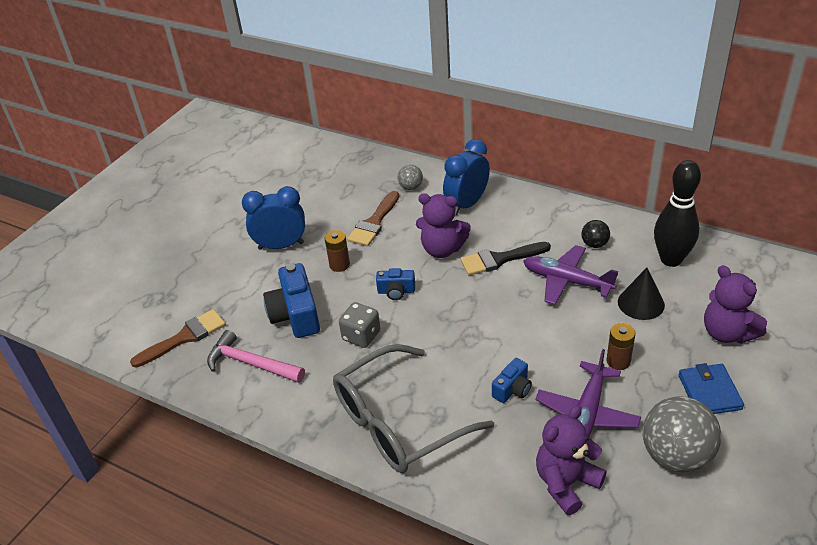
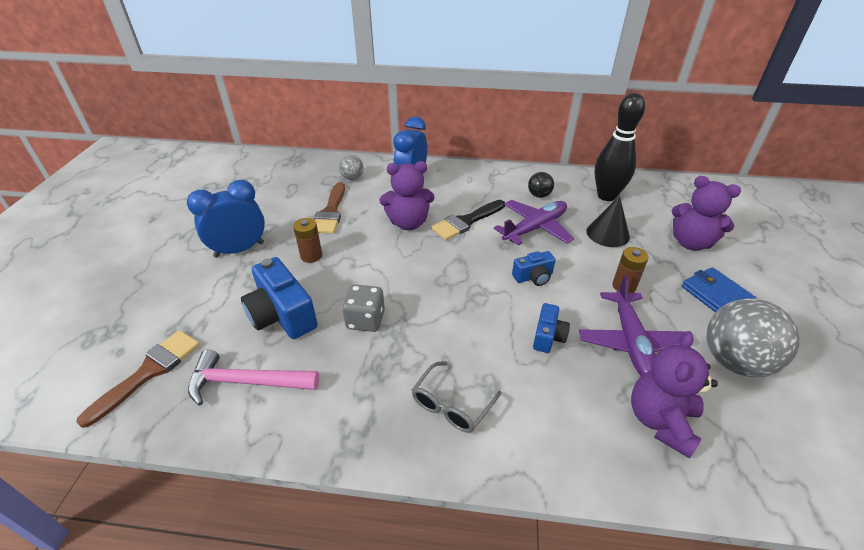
camera: 25 degrees left, 0 degrees up
grey glasses [333,344,494,473] -> grey glasses [412,361,501,433], size x0.47
blue camera [376,268,415,300] -> blue camera moved to [512,251,556,286]
purple plane [523,245,618,305] -> purple plane turned 135 degrees clockwise [494,200,574,246]

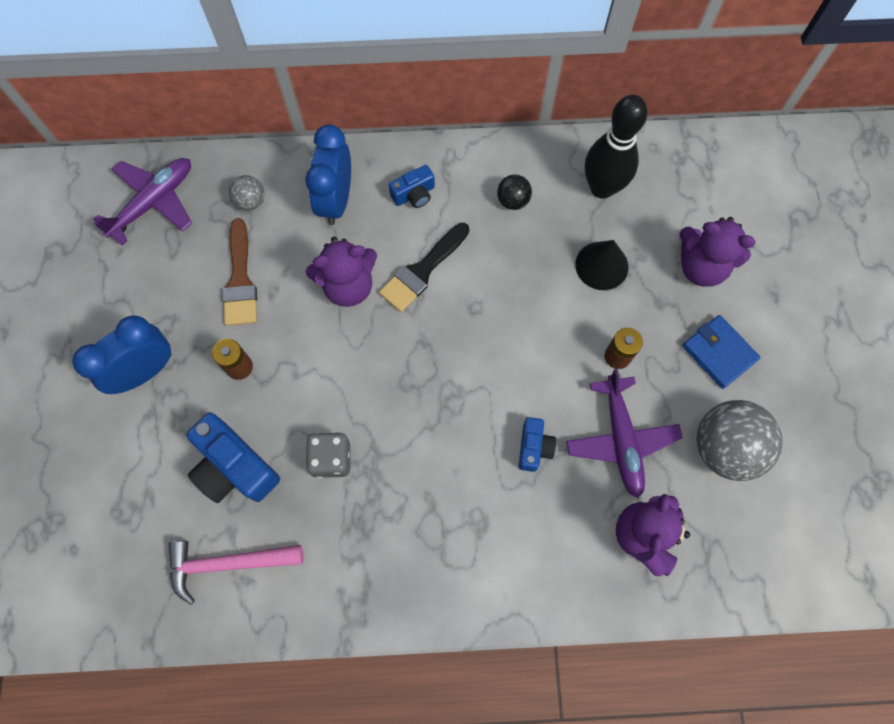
camera: 10 degrees left, 30 degrees up
brown brush [77,330,200,428] -> none
grey glasses [412,361,501,433] -> none
purple plane [494,200,574,246] -> purple plane moved to [93,158,192,246]
blue camera [512,251,556,286] -> blue camera moved to [389,165,435,208]

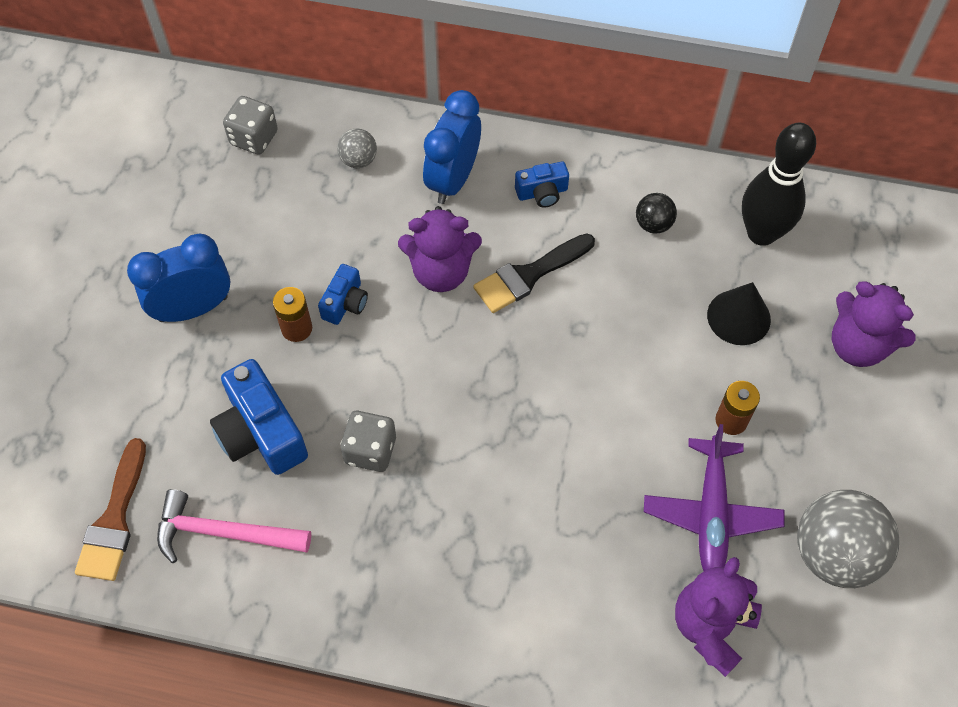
camera: 15 degrees right, 10 degrees down
purple plane [93,158,192,246] -> grey dice [223,96,278,155]
brown brush [222,218,257,326] -> brown brush moved to [75,438,146,581]
blue camera [519,417,556,472] -> blue camera moved to [318,264,368,325]
blue wallet [682,315,760,389] -> none

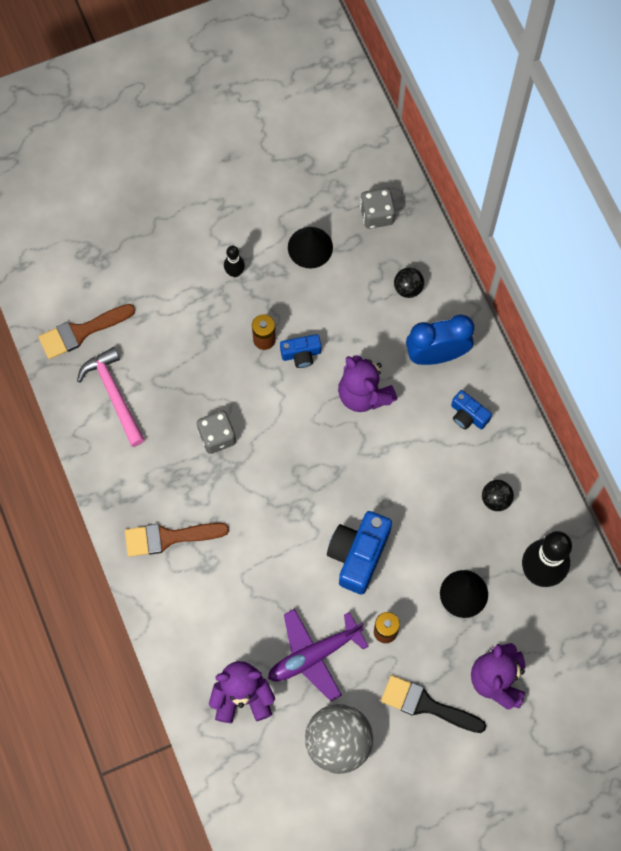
camera: 55 degrees right, 10 degrees up
blue clock [127,234,230,322] -> black bowling pin [224,246,245,277]
blue camera [210,359,308,475] -> blue camera moved to [327,511,392,594]
grey ball [337,128,377,168] -> black ball [394,267,424,298]
black brush [473,233,595,313] -> black brush moved to [381,675,486,733]
none -> brown brush [125,523,229,557]
none -> black cone [288,227,333,268]

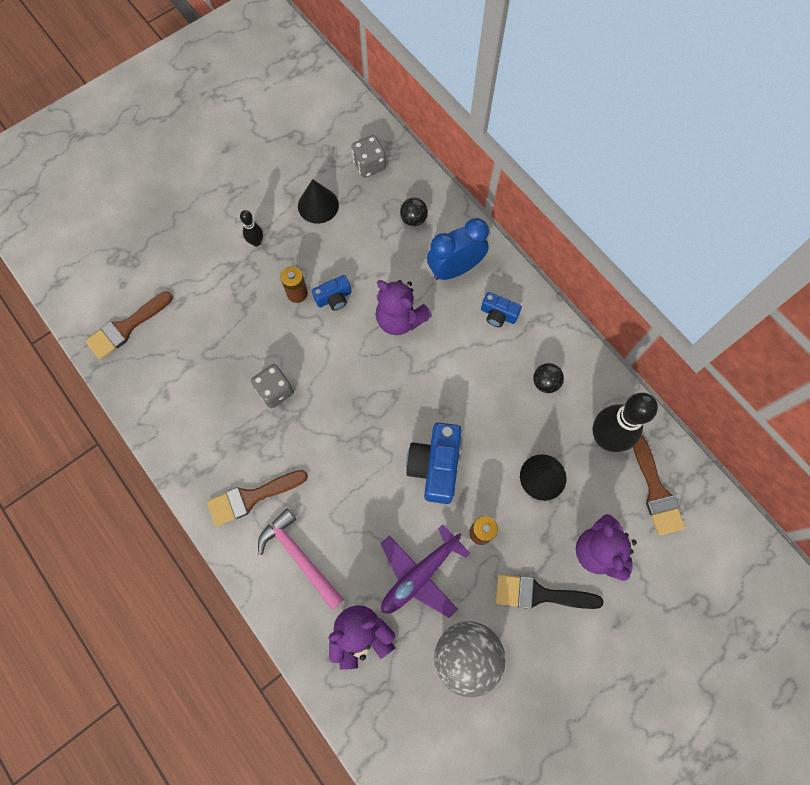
camera: 15 degrees left, 0 degrees up
pink hammer [77,347,145,447] -> pink hammer moved to [258,509,344,610]
none -> brown brush [633,435,685,535]

